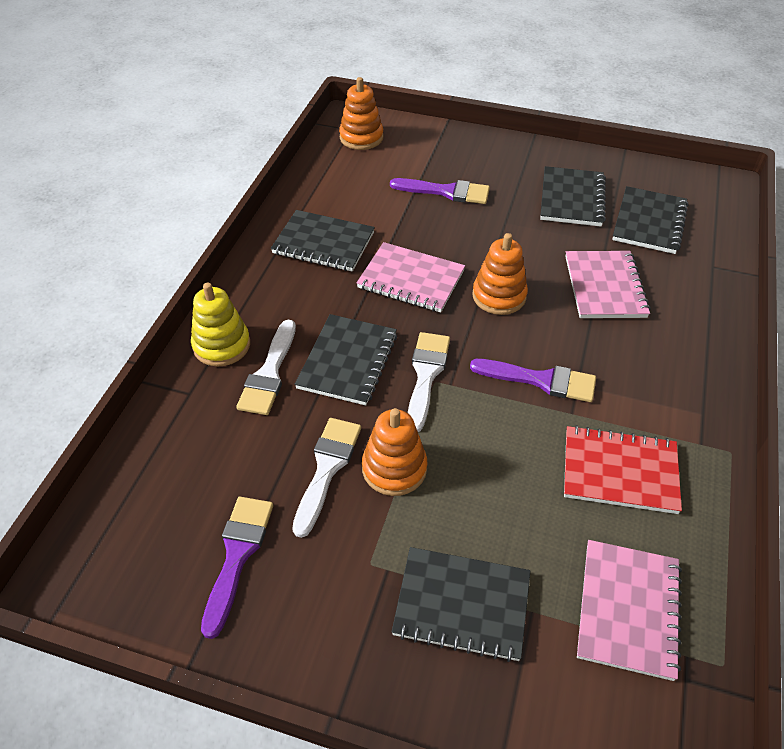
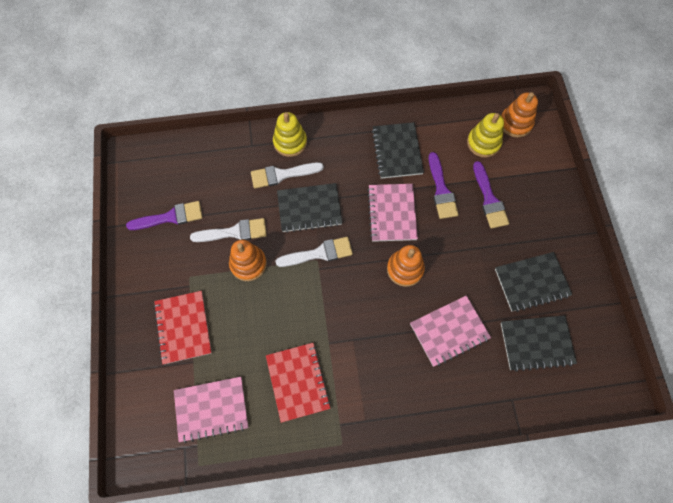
camera: 65 degrees right, 20 degrees up
black notebook [392,547,531,662] -> red notebook [154,291,212,364]
purple brush [470,359,596,402] -> purple brush moved to [429,152,459,219]
none -> yellow stacking toy [467,113,504,158]

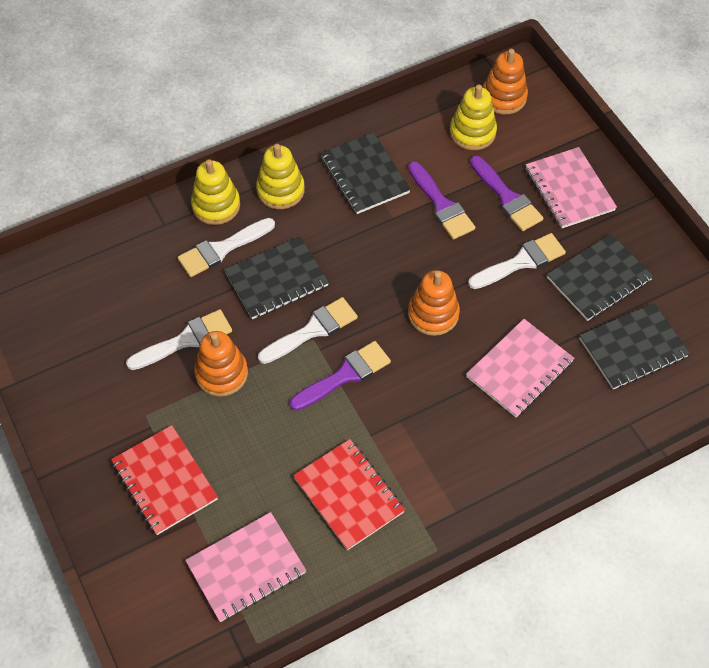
camera: 20 degrees left, 10 degrees down
purple brush [126,201,203,230] -> purple brush moved to [290,341,391,411]
pink notebook [367,184,418,242] -> pink notebook moved to [526,147,617,228]
none -> yellow stacking toy [256,144,305,209]
none -> white brush [468,233,566,289]

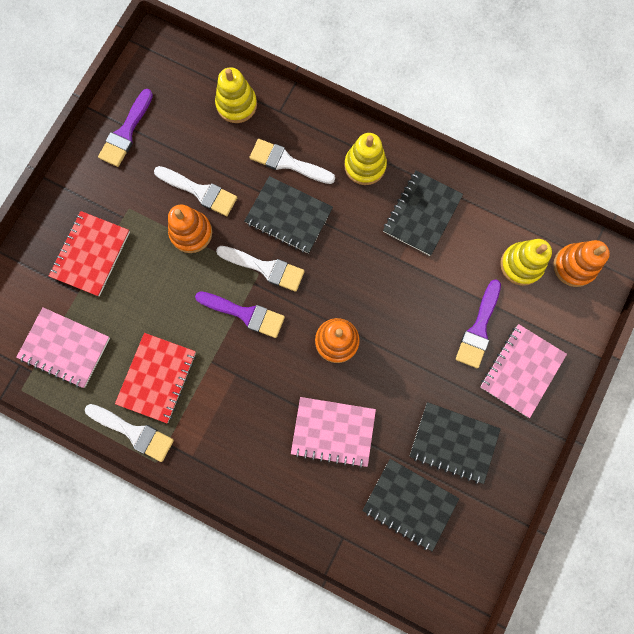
camera: 55 degrees right, 20 degrees up
yellow stacking toy [191,159,240,225] -> yellow stacking toy moved to [215,67,257,123]
purple brush [408,161,475,240] -> purple brush moved to [98,89,153,167]
white brush [468,233,566,289] -> white brush moved to [85,404,174,462]

